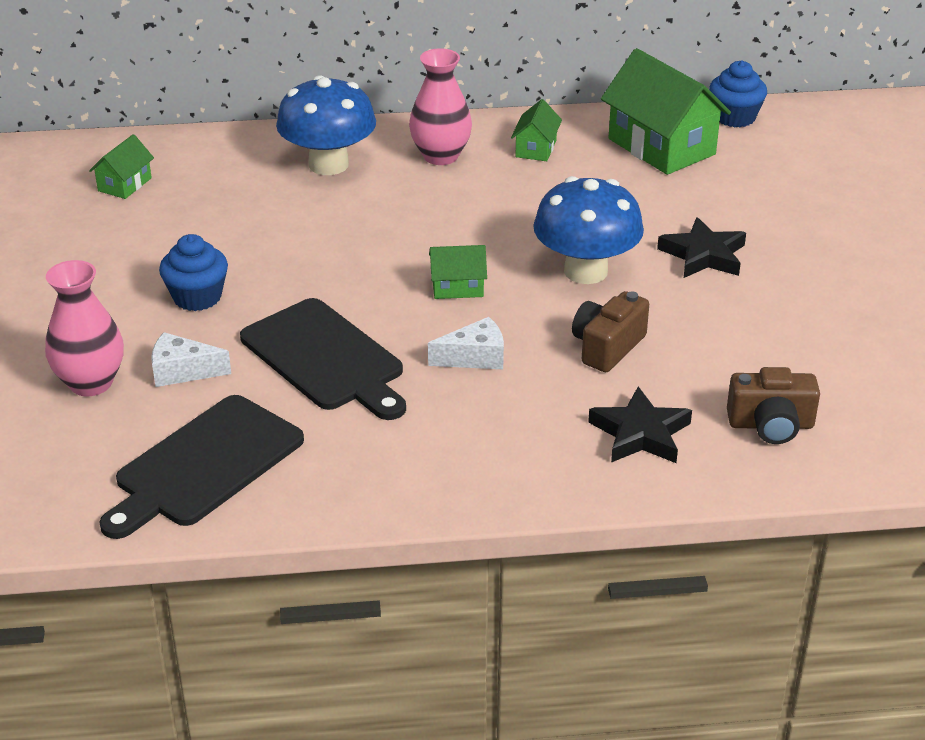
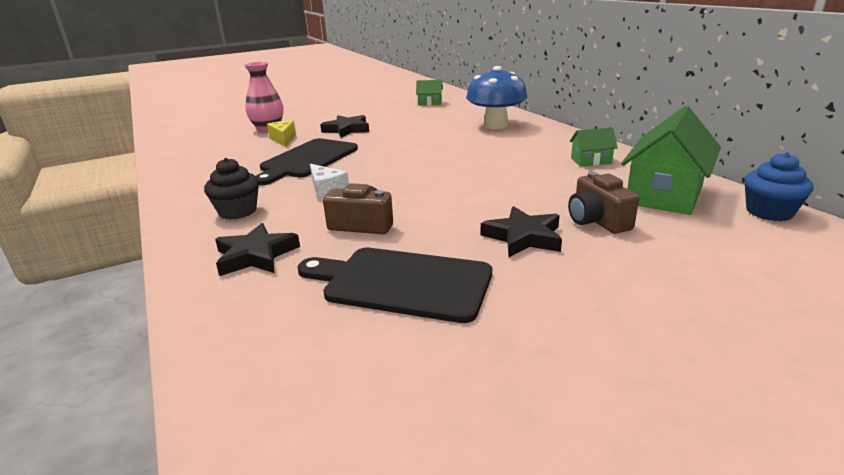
camera: 70 degrees right, 10 degrees down
black cutting board [99,395,304,539] -> black cutting board moved to [297,248,492,323]
white cheese [151,332,231,387] -> yellow cheese [267,120,296,147]
blue cupcake [159,234,228,311] -> black star [320,115,369,138]
pink vase [409,48,472,165] -> none
green house [429,245,487,299] -> none
blue mushroom [533,176,644,284] -> none
brown camera [727,367,820,444] -> brown camera moved to [568,172,639,234]
none -> black cupcake [204,158,259,220]

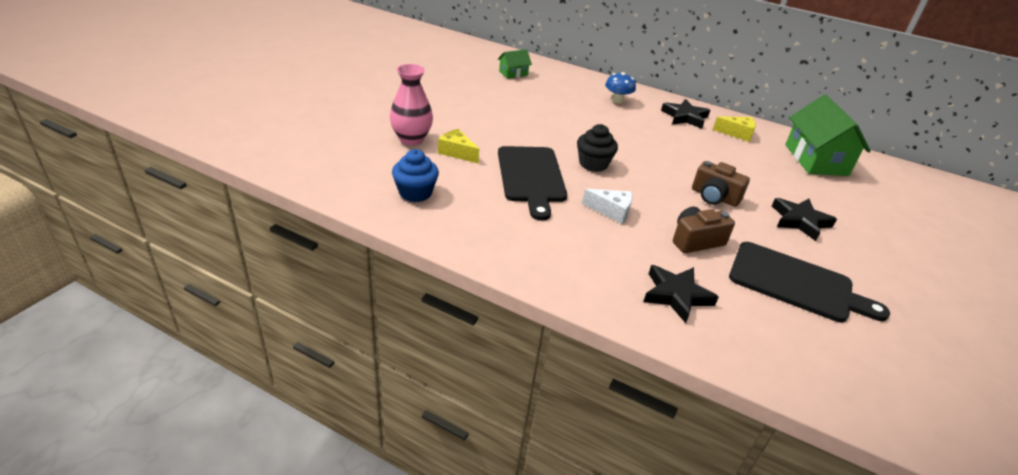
camera: 40 degrees left, 10 degrees up
black cupcake [204,158,259,220] -> black cupcake moved to [577,124,618,172]
black cutting board [297,248,492,323] -> black cutting board turned 135 degrees counterclockwise [729,242,890,322]
black star [320,115,369,138] -> black star moved to [661,99,710,129]
blue mushroom [466,66,527,129] -> blue mushroom [605,72,636,104], size x0.55
brown camera [568,172,639,234] -> brown camera moved to [692,161,750,207]
green house [570,128,618,166] -> yellow cheese [713,116,756,142]
blue cupcake [744,152,813,221] -> blue cupcake moved to [392,149,439,202]

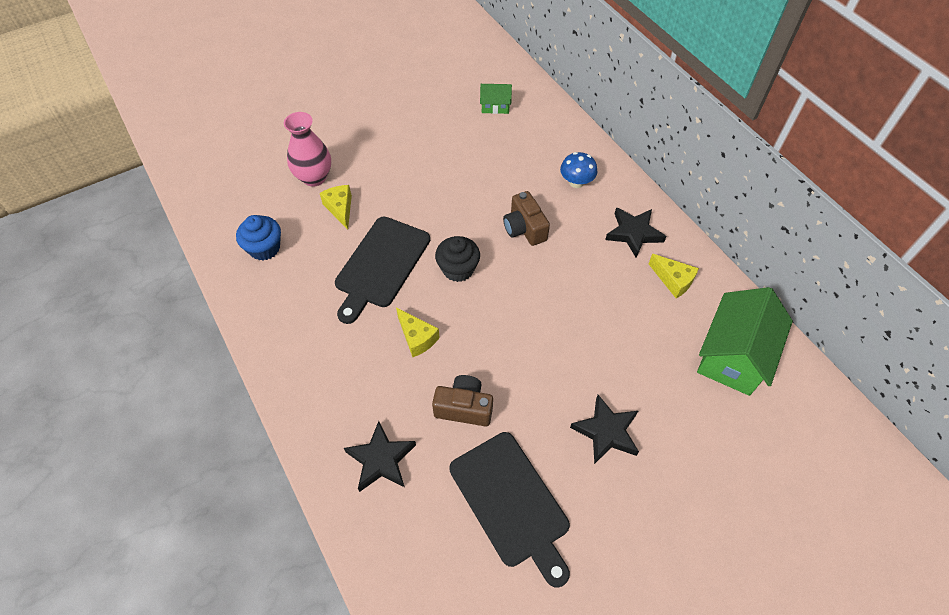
camera: 35 degrees right, 20 degrees up
white cheese [582,189,633,224] -> yellow cheese [396,308,440,357]
brown camera [692,161,750,207] -> brown camera moved to [503,191,550,246]

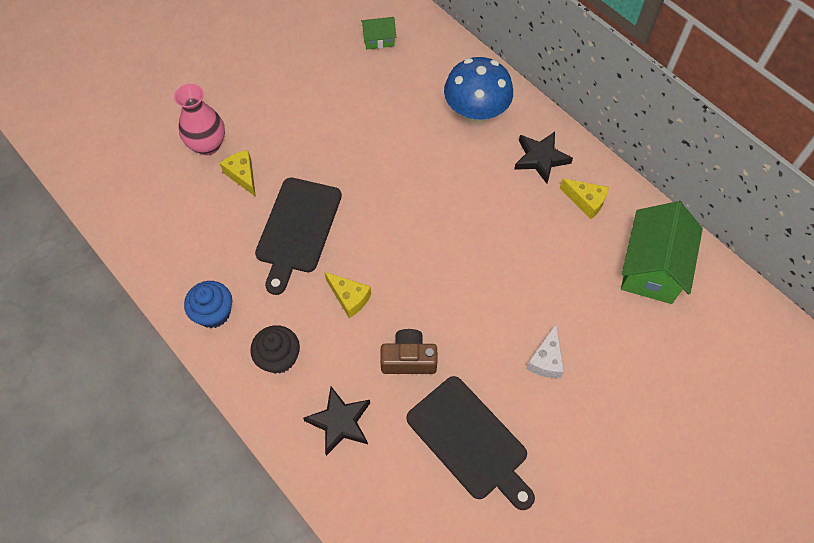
camera: 10 degrees left, 5 degrees up
blue cupcake [236,215,281,260] -> blue cupcake moved to [184,281,232,328]
black cupcake [435,236,480,282] -> black cupcake moved to [250,325,300,374]
brown camera [503,191,550,246] -> none
blue mushroom [560,152,597,188] -> blue mushroom [444,57,513,124], size x1.82
black star [570,395,639,464] -> white cheese [526,324,564,378]

